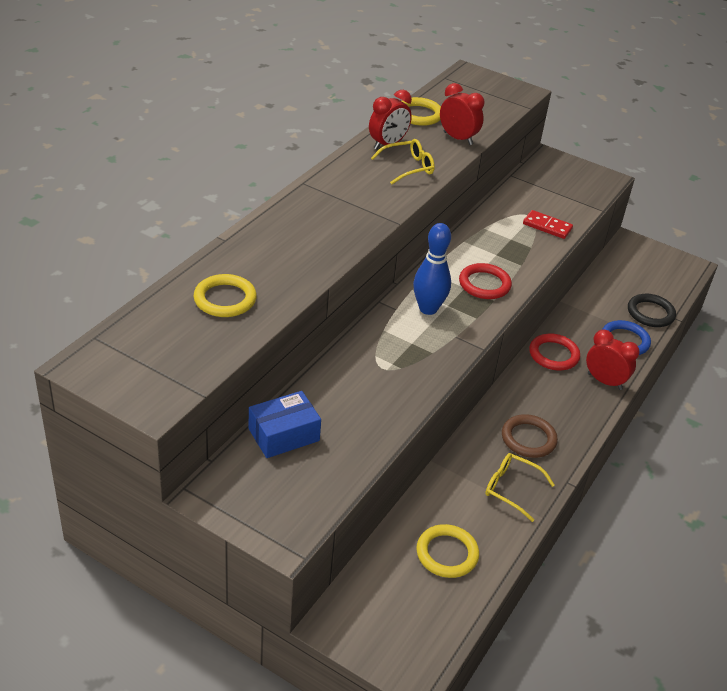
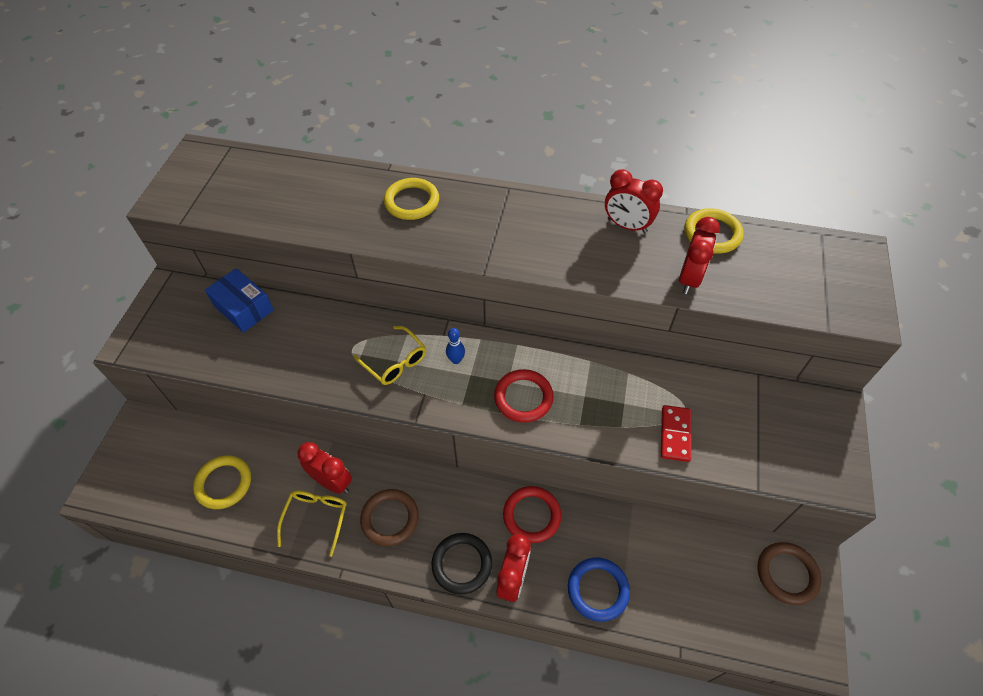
camera: 75 degrees right, 15 degrees up
yellow ring [194,274,257,317] -> yellow ring moved to [384,178,439,220]
yellow glasses [371,139,435,184] -> yellow glasses moved to [353,326,426,385]
blue bowling pin [413,223,451,315] -> blue bowling pin [446,328,465,364], size x0.49
black ring [628,294,676,327] -> black ring moved to [431,533,492,594]
none -> red clock [297,442,352,494]
none -> brown ring [757,542,821,605]

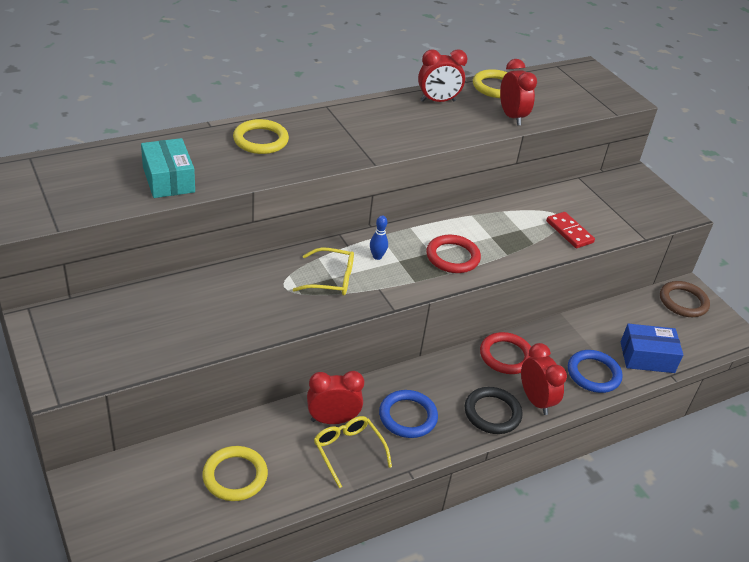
camera: 45 degrees left, 15 degrees down
blue box [205,268,274,333] -> blue box moved to [621,324,683,373]
brown ring [360,489,419,546] -> blue ring [379,390,438,438]
none -> turquoise box [141,138,195,198]

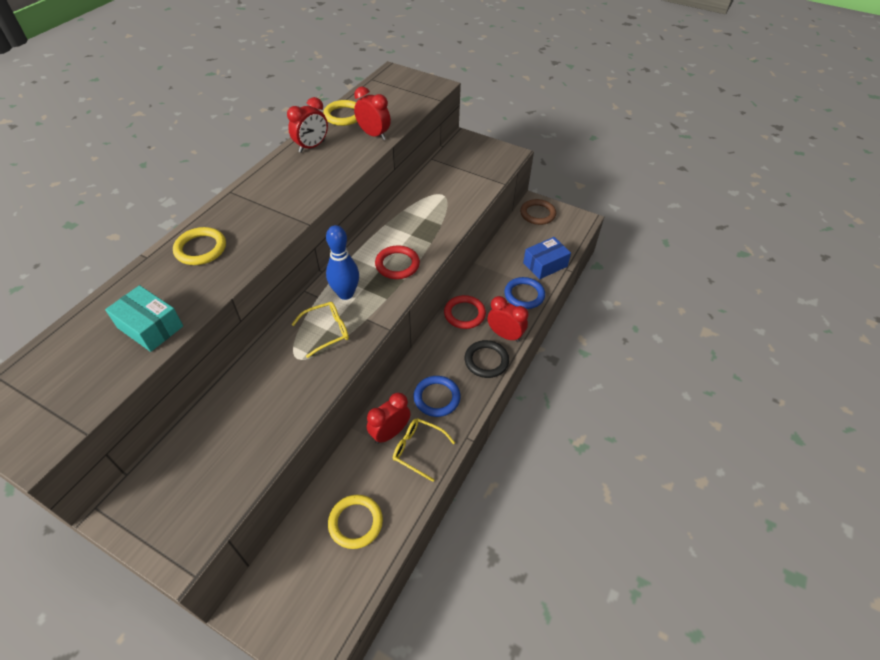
camera: 30 degrees left, 10 degrees up
blue bowling pin [370,216,388,260] -> blue bowling pin [326,225,359,300], size x2.03
red domino [546,212,595,248] -> none

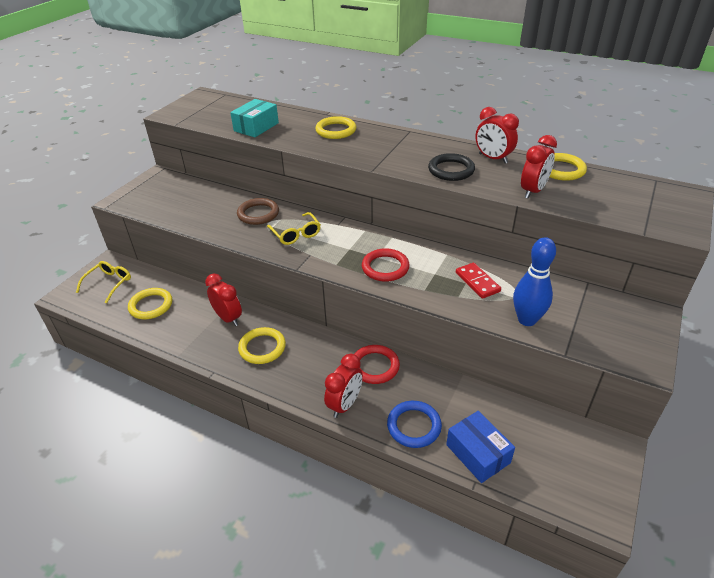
camera: 90 degrees right, 10 degrees down
blue bowling pin [326,225,359,300] -> blue bowling pin moved to [513,237,556,326]
yellow glasses [393,418,455,482] -> yellow glasses moved to [76,261,131,303]
blue ring [413,376,461,417] -> yellow ring [238,327,286,364]
black ring [465,340,509,378] -> black ring moved to [428,153,475,181]
brown ring [520,199,556,225] -> brown ring moved to [237,198,279,225]
none -> red domino [456,263,501,299]

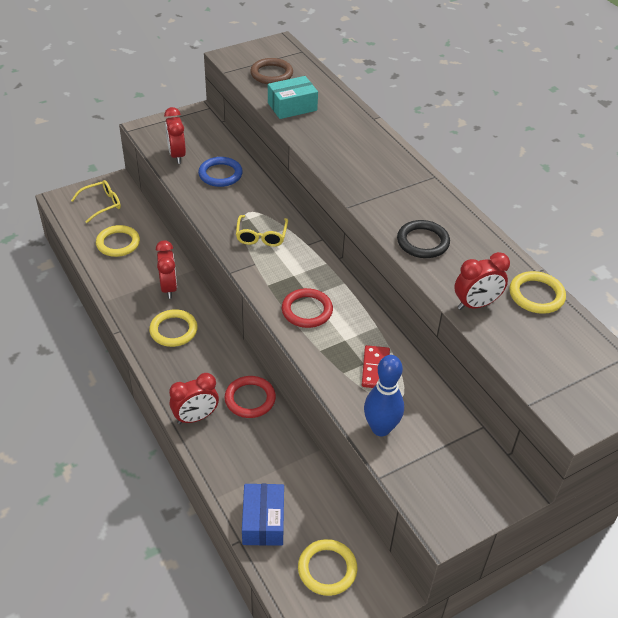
camera: 30 degrees right, 5 degrees up
brown ring [237,198,279,225] -> brown ring moved to [250,58,293,84]
yellow ring [315,116,356,139] -> yellow ring moved to [298,539,357,596]
blue ring [387,401,442,448] -> blue ring moved to [198,157,243,187]
red clock [475,107,519,164] -> red clock moved to [164,107,186,164]

